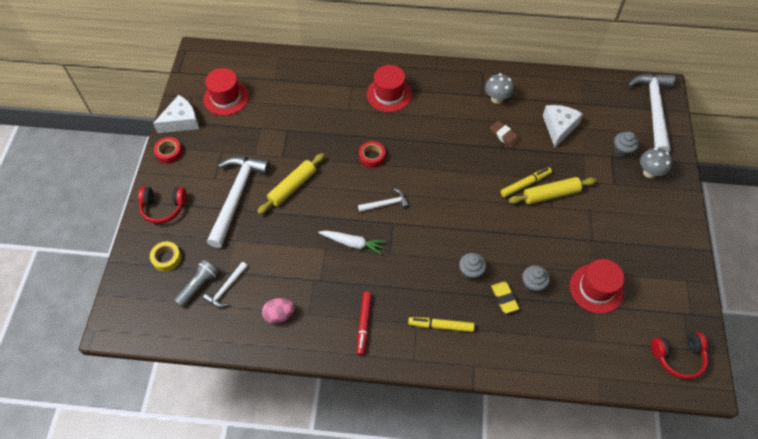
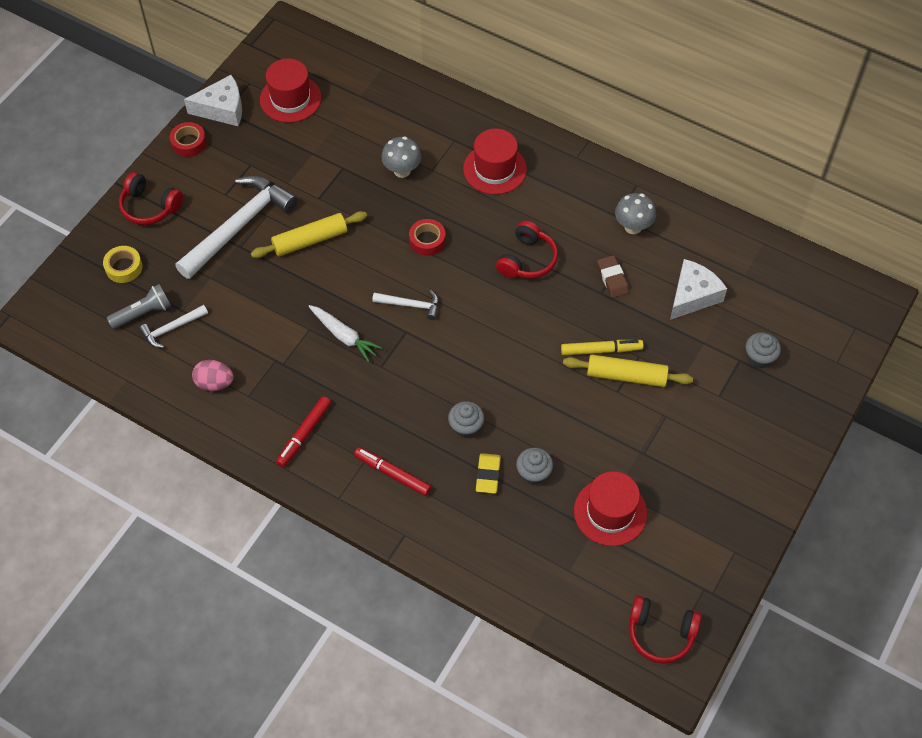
camera: 25 degrees right, 0 degrees up
yellow marker [408,317,475,332] -> red marker [354,447,431,496]
white hammer [627,74,675,152] -> none
grey mushroom [640,147,672,178] -> grey mushroom moved to [381,136,421,178]
none -> red headphones [496,221,558,279]

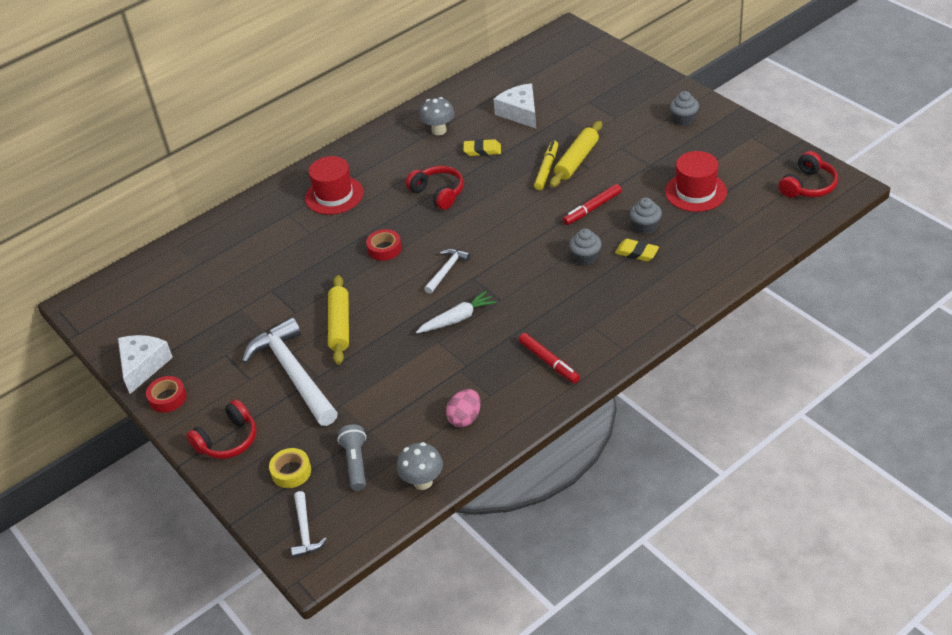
camera: 65 degrees left, 15 degrees down
white hammer [139,305,208,348] -> white hammer moved to [291,491,327,558]
red hat [260,58,321,123] -> none
red marker [354,447,431,496] -> red marker moved to [563,184,622,225]
grey mushroom [381,136,421,178] -> grey mushroom moved to [397,442,443,490]
brown eraser [597,255,629,298] -> yellow eraser [463,139,501,156]
grey cupcake [746,332,781,369] -> grey cupcake moved to [670,91,699,126]

